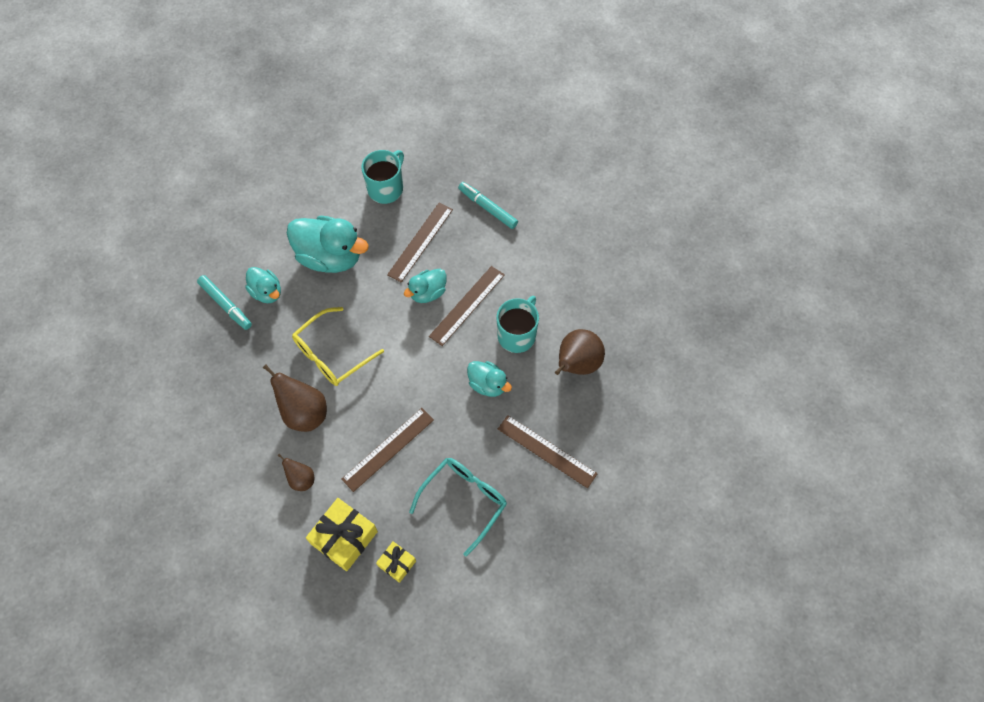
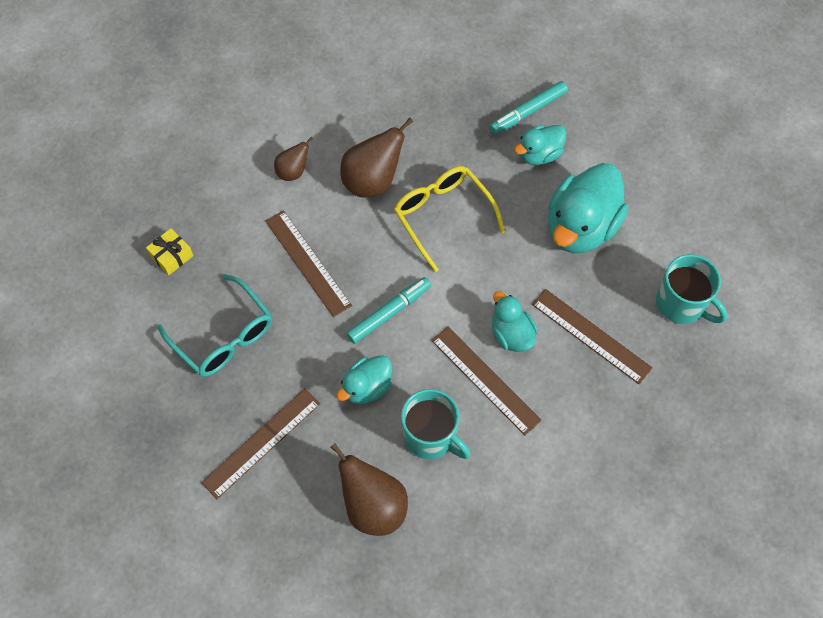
camera: 100 degrees right, 0 degrees up
yellow gift [306,498,378,571] -> none
turquoise marker [458,182,518,229] -> turquoise marker moved to [346,277,431,344]

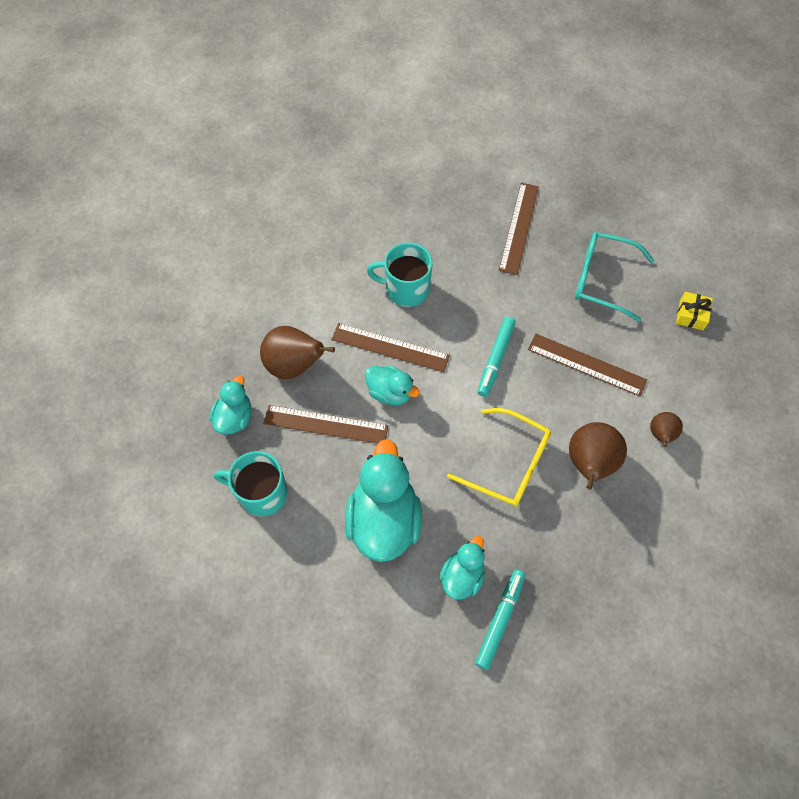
camera: 150 degrees right, 0 degrees up
brown pear [330,443,408,536] -> brown pear moved to [260,326,335,379]
turquoise duck [336,355,392,404] -> turquoise duck moved to [210,376,251,435]

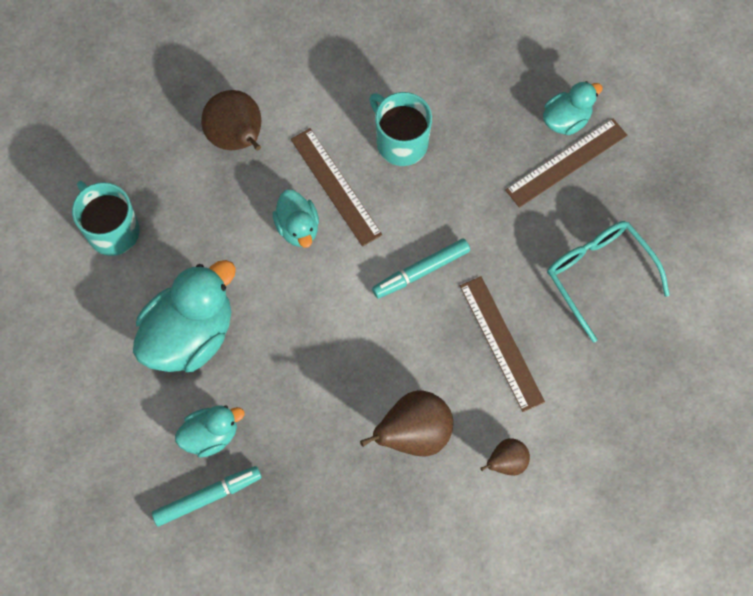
camera: 40 degrees right, 5 degrees up
turquoise duck [210,376,251,435] -> turquoise duck moved to [543,81,603,135]
brown ruler [263,405,388,444] -> none
yellow glasses [447,408,551,507] -> none
yellow gift [676,292,713,330] -> none

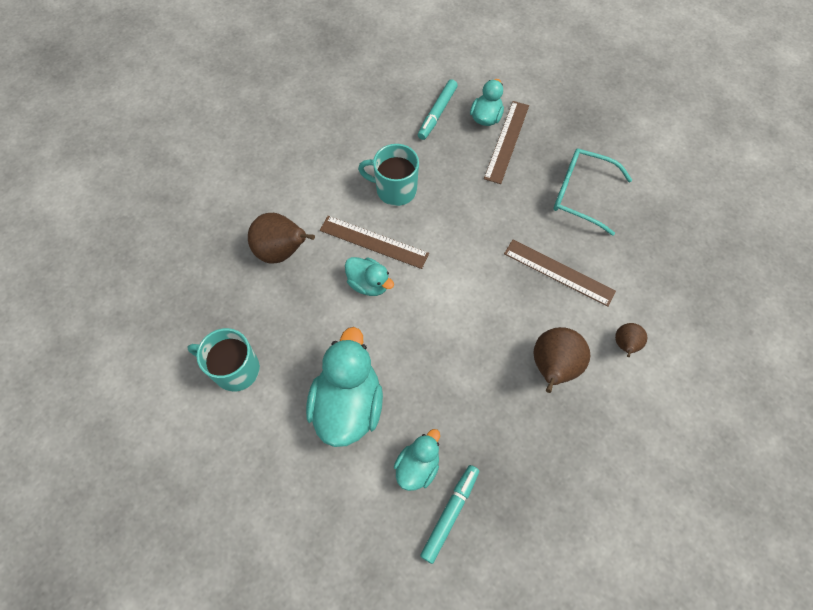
camera: 35 degrees left, 5 degrees down
turquoise marker [372,238,470,298] -> turquoise marker moved to [418,79,458,140]

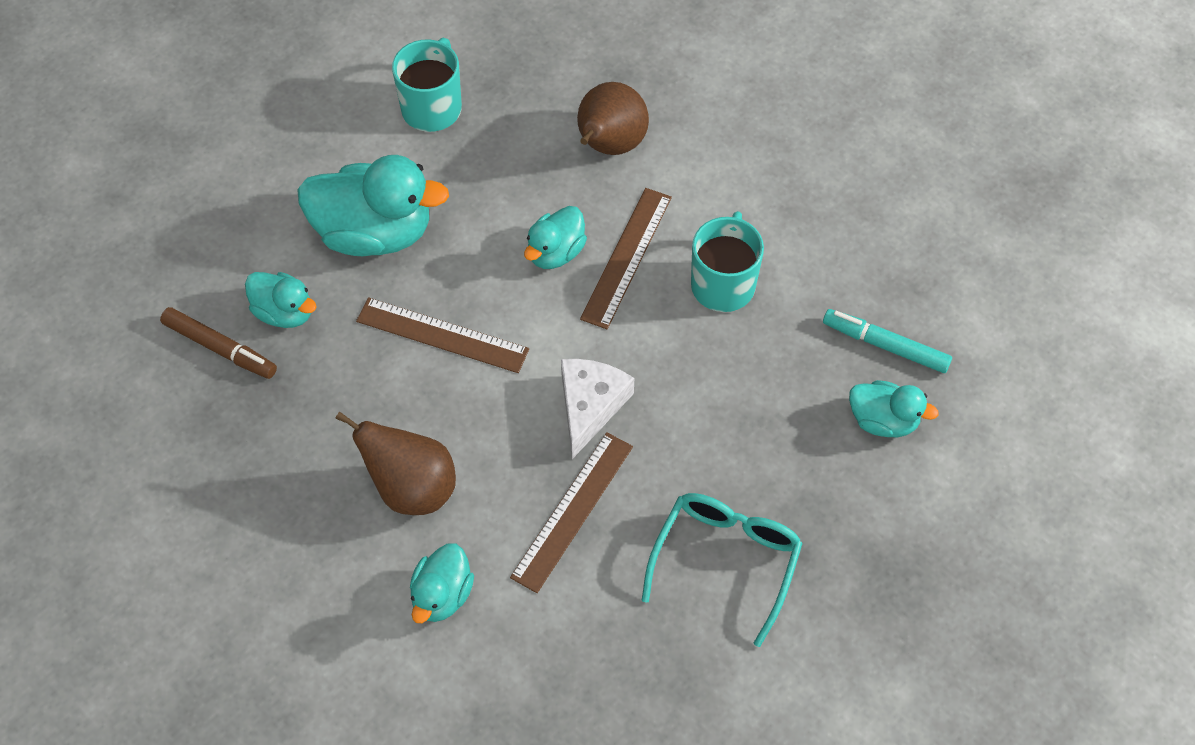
camera: 90 degrees right, 5 degrees down
turquoise marker [420,465,479,564] -> brown marker [160,307,277,379]
brown ruler [484,101,529,184] -> brown ruler moved to [356,297,529,373]
brown pear [615,323,647,357] -> turquoise duck [410,543,474,623]
none -> white cheese [561,359,634,459]

